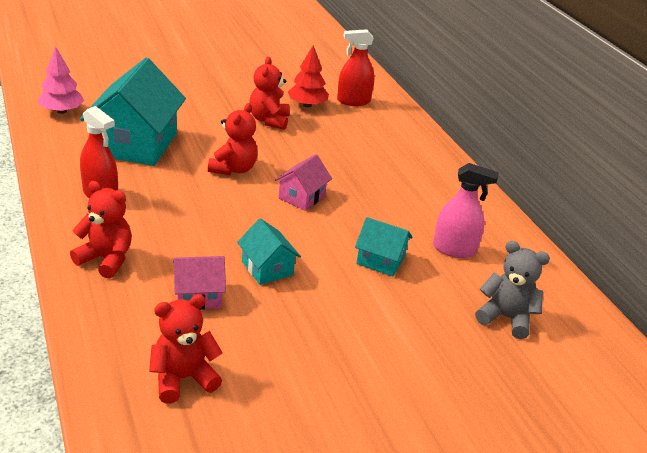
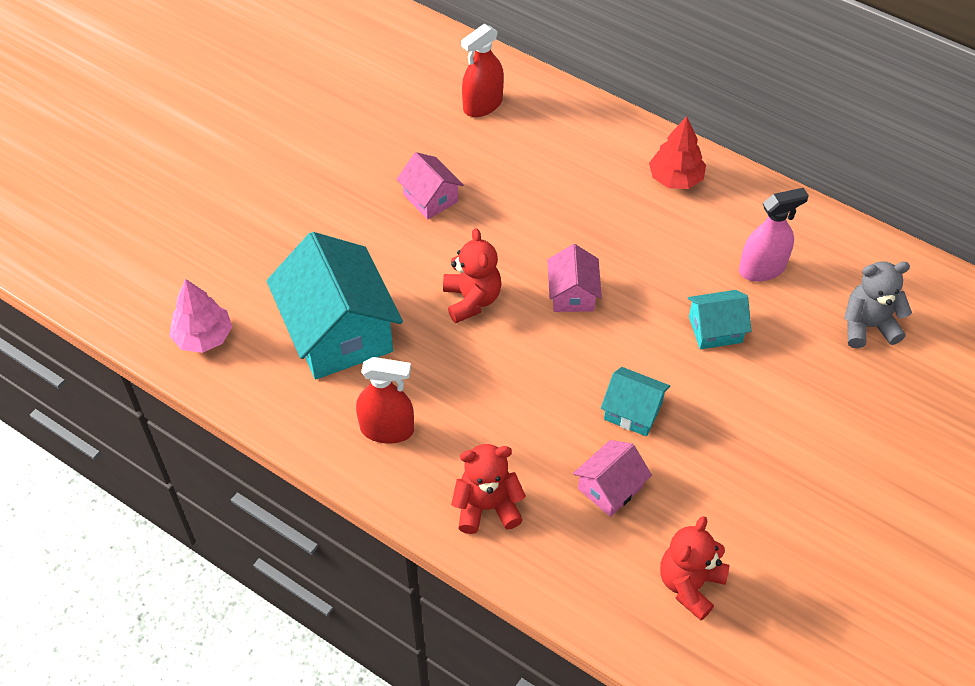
camera: 30 degrees left, 20 degrees up
red teddy bear [249,57,290,130] -> pink house [396,152,464,219]
red tree [288,45,329,107] -> red tree moved to [649,116,706,189]

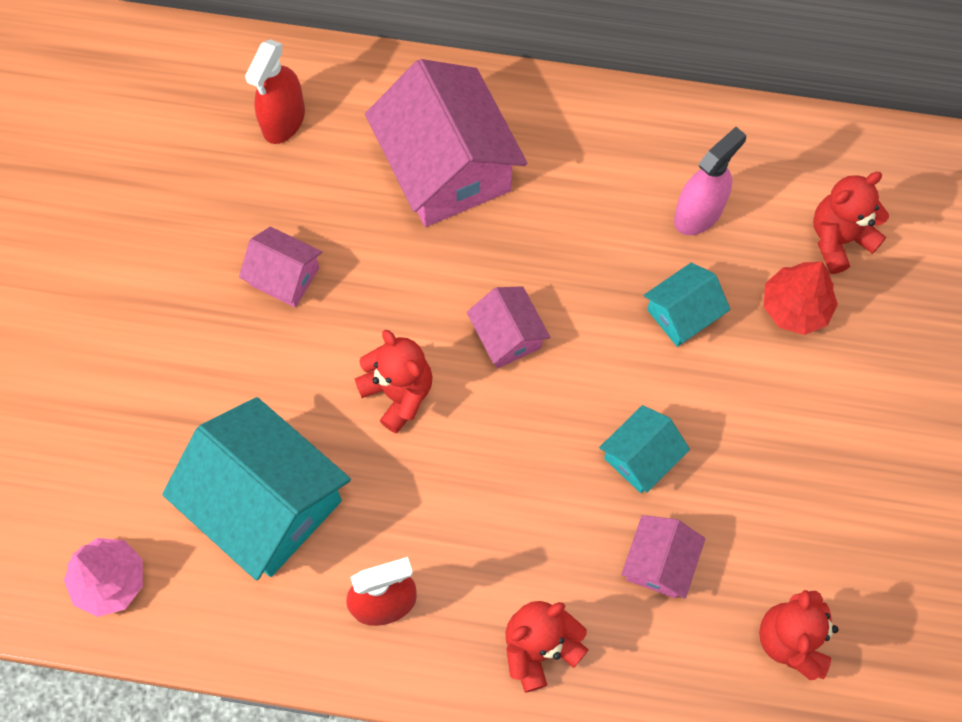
camera: 25 degrees left, 15 degrees up
turquoise house [601,367,670,436] -> turquoise house turned 45 degrees counterclockwise [599,405,690,493]
red tree [649,116,706,189] -> red tree moved to [764,262,838,335]
grey teddy bear [844,261,912,348] -> red teddy bear [813,172,889,274]
none -> pink house [365,59,527,227]

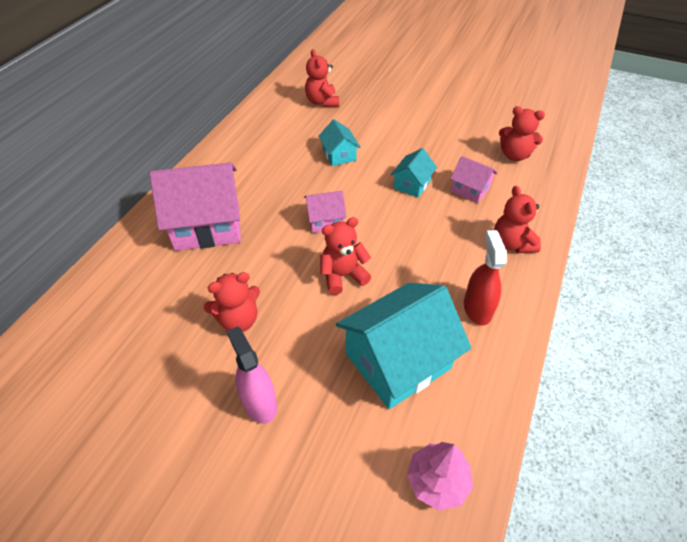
camera: 75 degrees left, 20 degrees down
pink house [239,227,322,307] -> red teddy bear [204,272,260,332]
red spray bottle [245,39,305,144] -> none
turquoise house [599,405,690,493] -> turquoise house turned 60 degrees clockwise [391,148,437,198]
pink spray bottle [674,127,746,235] -> pink spray bottle moved to [226,326,277,424]
red tree [764,262,838,335] -> none

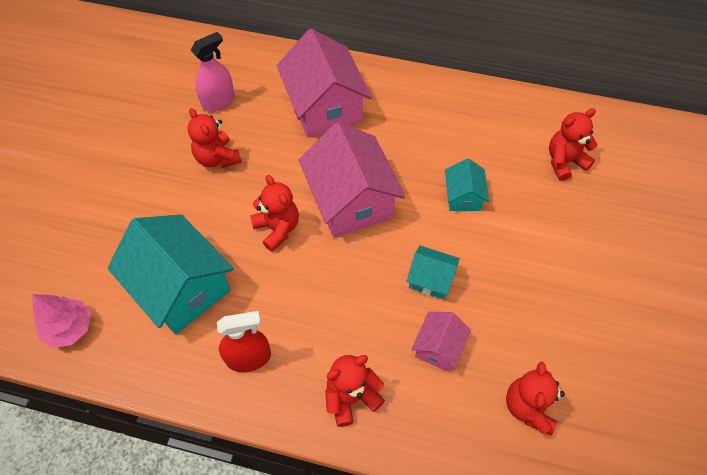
camera: 80 degrees right, 10 degrees up
pink spray bottle [226,326,277,424] -> pink spray bottle moved to [191,32,235,112]
pink house [304,191,346,233] -> pink house [299,122,406,238], size x2.00
turquoise house [318,119,360,166] -> turquoise house turned 60 degrees counterclockwise [445,158,489,211]

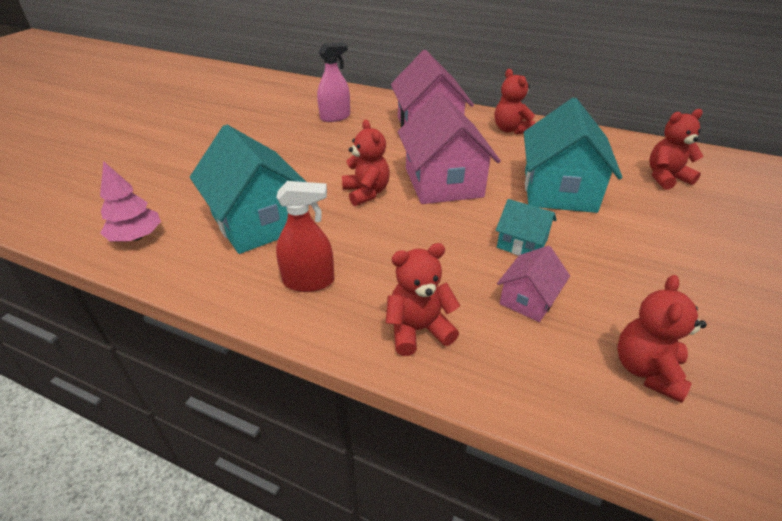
camera: 10 degrees right, 20 degrees down
red teddy bear [188,108,242,168] -> red teddy bear moved to [495,69,535,134]
turquoise house [445,158,489,211] -> turquoise house [524,98,622,213], size x2.00

